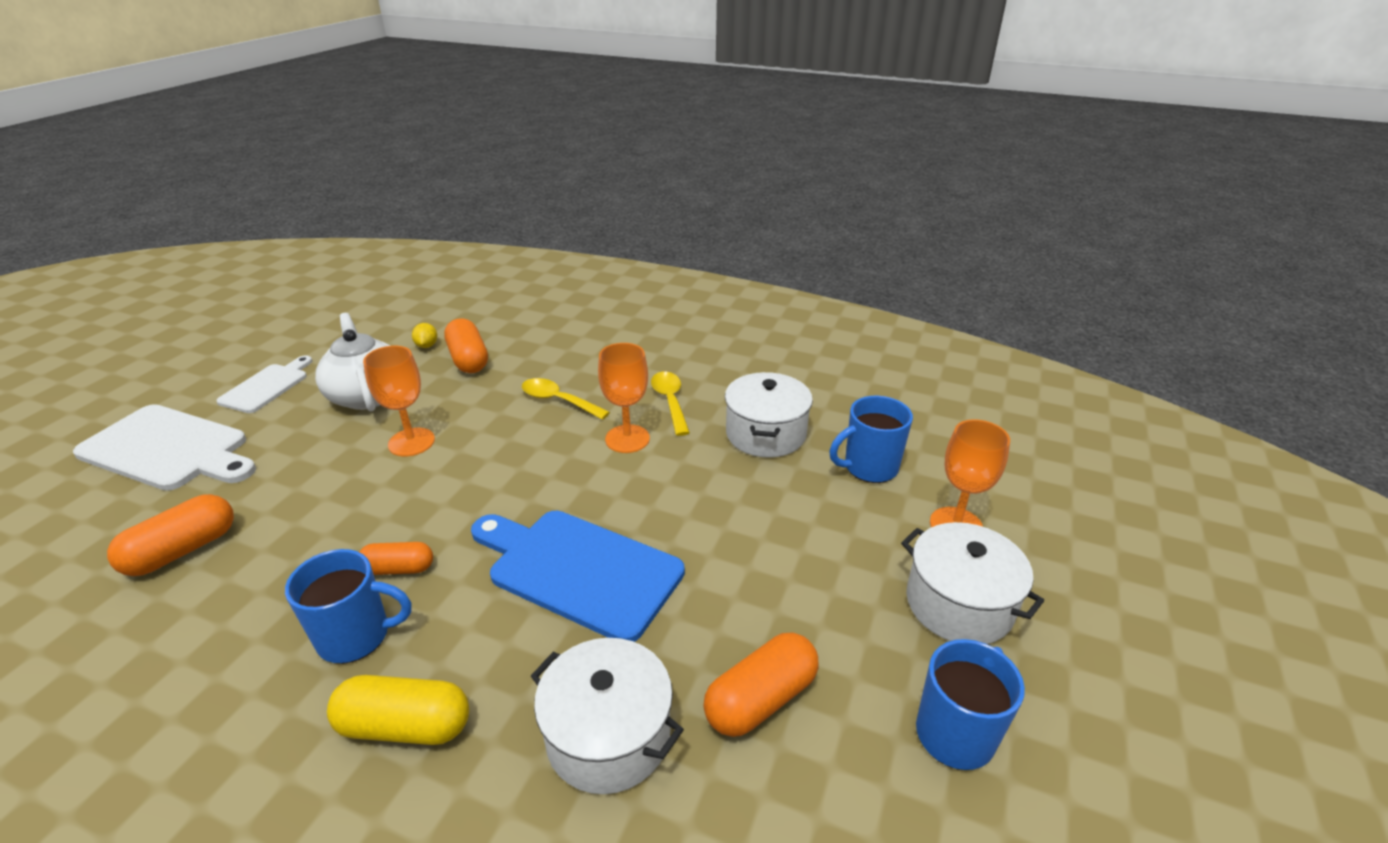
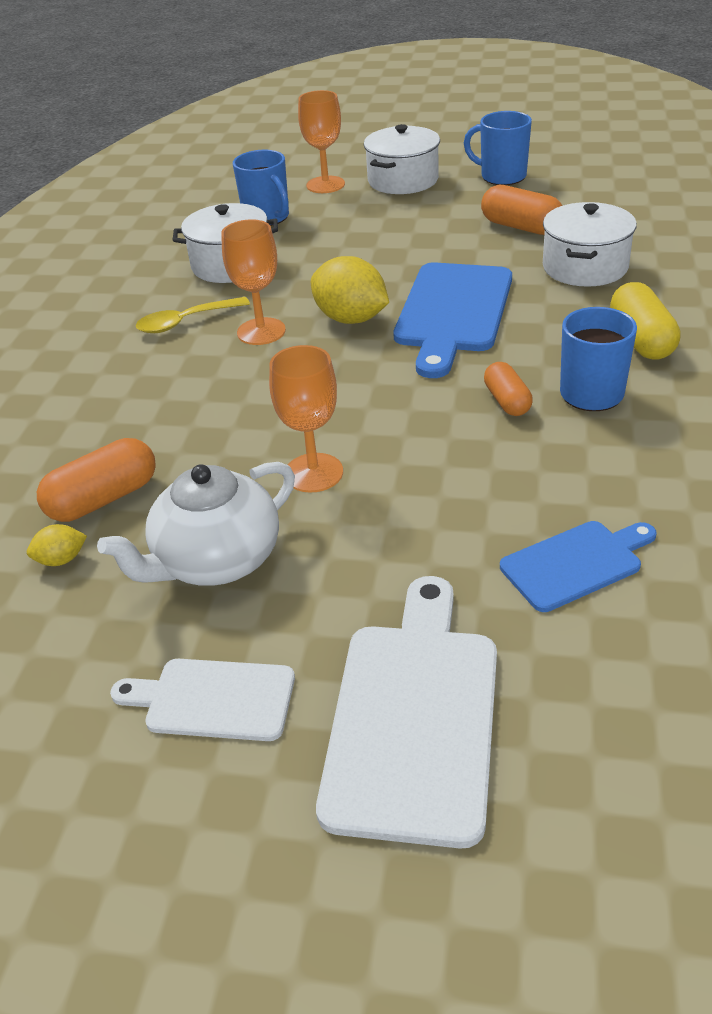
camera: 100 degrees left, 5 degrees up
orange capsule [107,494,234,576] -> blue cutting board [500,521,657,612]
yellow spoon [522,378,610,420] -> none
none -> yellow lemon [311,256,389,324]

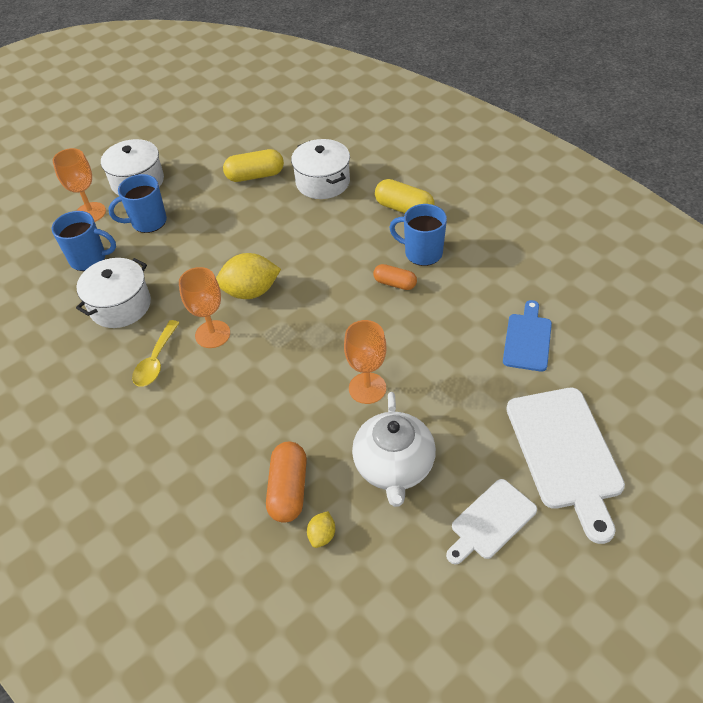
camera: 50 degrees left, 10 degrees up
white cutting board [316,576,497,849] -> white cutting board turned 150 degrees counterclockwise [506,388,625,544]
blue cutting board [393,262,512,378] -> none
blue mug [464,111,532,185] -> blue mug moved to [108,174,167,233]
orange capsule [481,185,562,235] -> yellow capsule [223,149,284,182]

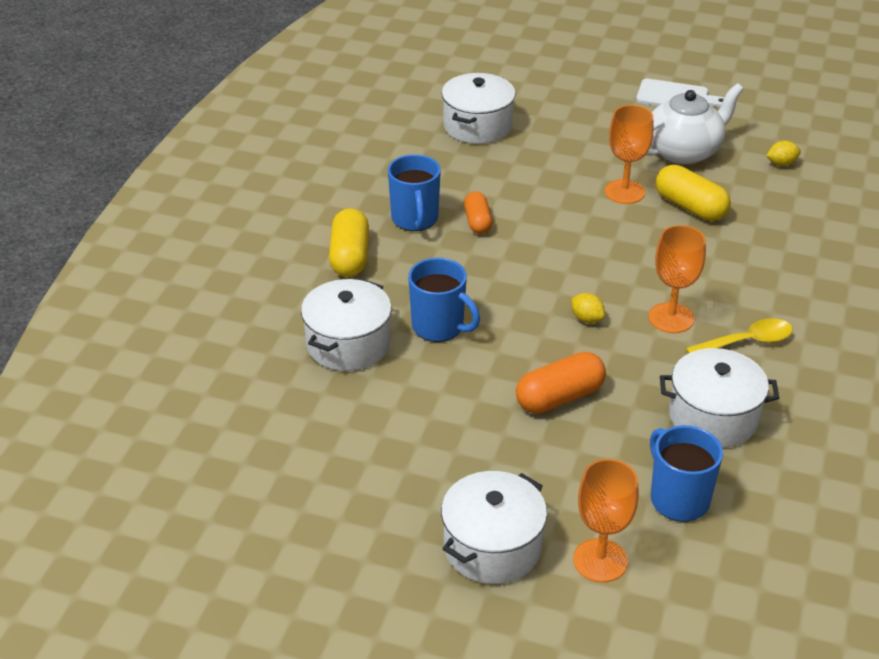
camera: 125 degrees left, 10 degrees down
blue mug [108,174,167,233] -> blue mug moved to [408,258,480,342]
yellow lemon [216,253,281,299] -> yellow lemon [571,293,605,323], size x0.48
yellow capsule [223,149,284,182] -> yellow capsule moved to [656,165,731,221]
orange capsule [266,442,307,523] -> orange capsule moved to [516,352,606,414]
blue cutting board [503,300,552,372] -> white pot [442,73,516,144]
white cutting board [506,388,625,544] -> none

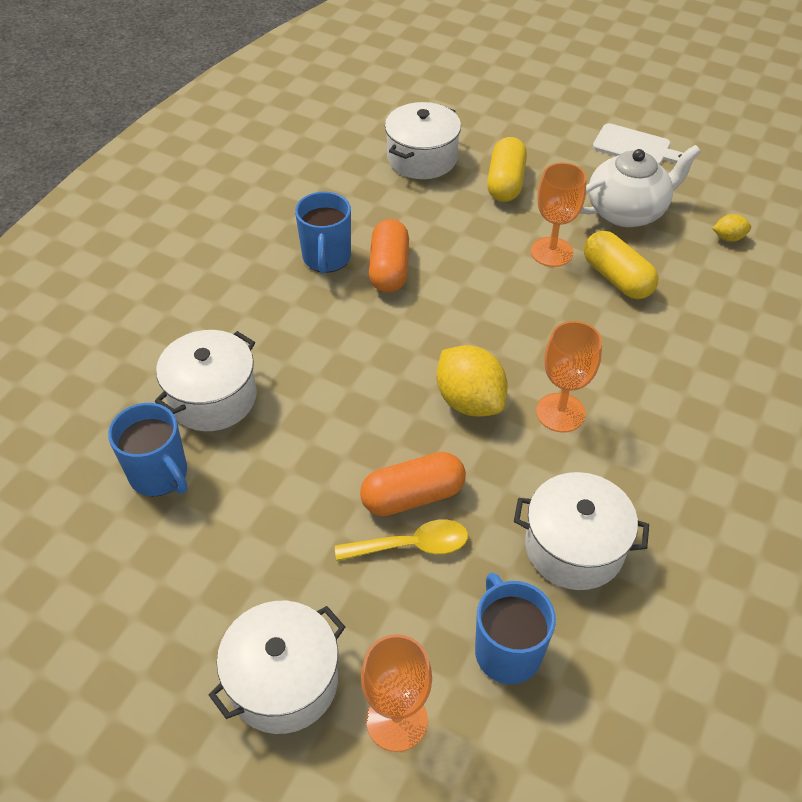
camera: 10 degrees right, 10 degrees up
yellow capsule [329,208,369,277] -> yellow capsule moved to [487,137,527,202]
blue mug [408,258,480,342] -> blue mug moved to [108,403,188,496]
orange capsule [464,192,492,234] -> orange capsule [369,219,409,293], size x1.54
yellow lemon [571,293,605,323] -> yellow lemon [437,345,508,417], size x2.07
yellow spoon [685,318,793,354] -> yellow spoon moved to [335,519,468,561]

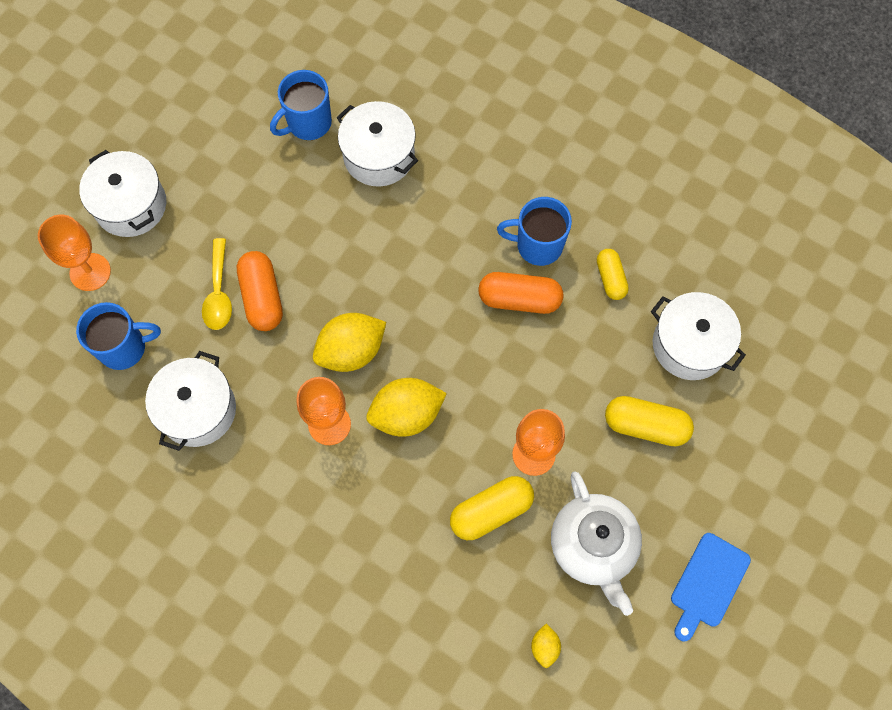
camera: 95 degrees right, 20 degrees up
white cutting board [593,123,683,165] -> blue cutting board [671,533,751,641]
none -> yellow lemon [366,378,447,437]
none -> yellow capsule [597,249,629,300]

